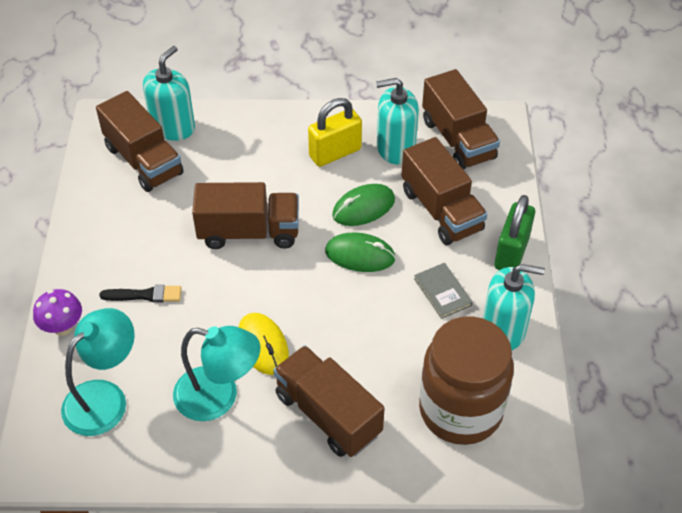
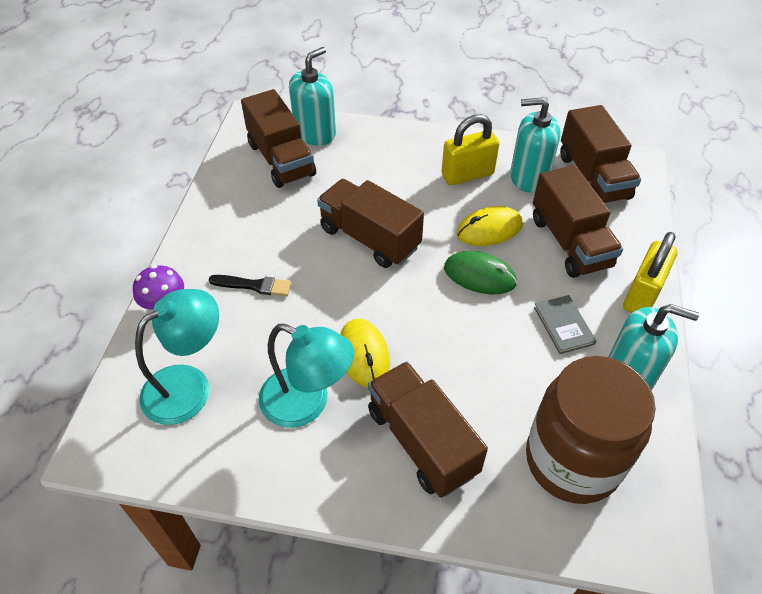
camera: 10 degrees right, 0 degrees up
brown truck [192,182,299,249] -> brown truck turned 150 degrees counterclockwise [317,179,424,268]
green mouse [332,184,395,226] -> yellow mouse [456,206,523,246]
green padlock [494,195,535,270] -> yellow padlock [623,232,678,313]

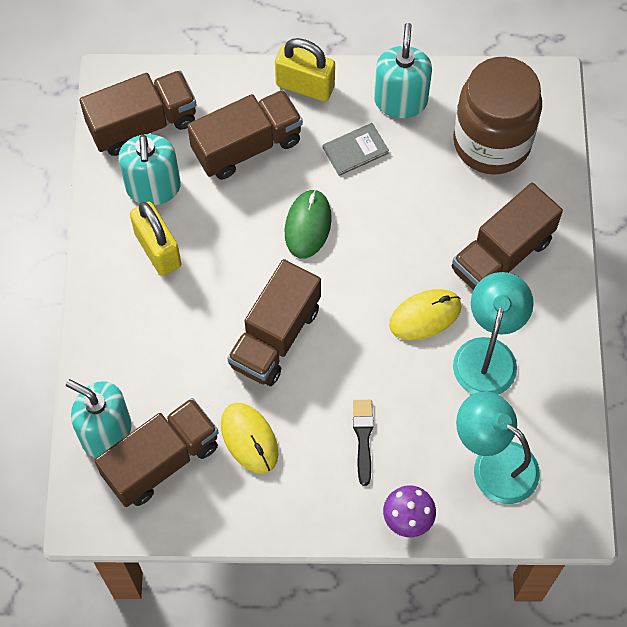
camera: 100 degrees left, 15 degrees up
yellow mouse [456,206,523,246] -> yellow mouse moved to [221,403,278,474]

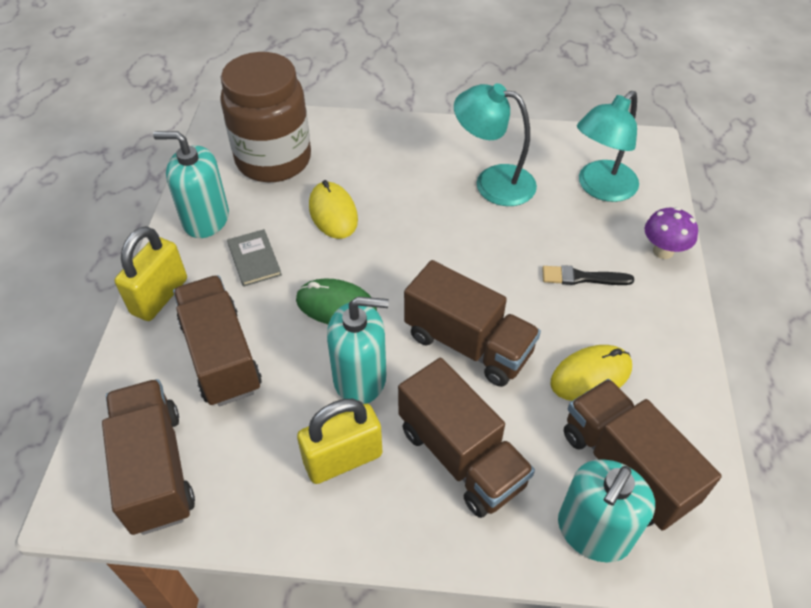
camera: 85 degrees left, 15 degrees down
turquoise soap dispenser [118,134,181,205] -> turquoise soap dispenser moved to [327,296,389,404]
yellow mouse [389,289,462,340] -> yellow mouse moved to [309,180,358,239]
brown truck [452,183,563,290] -> brown truck moved to [398,358,535,518]

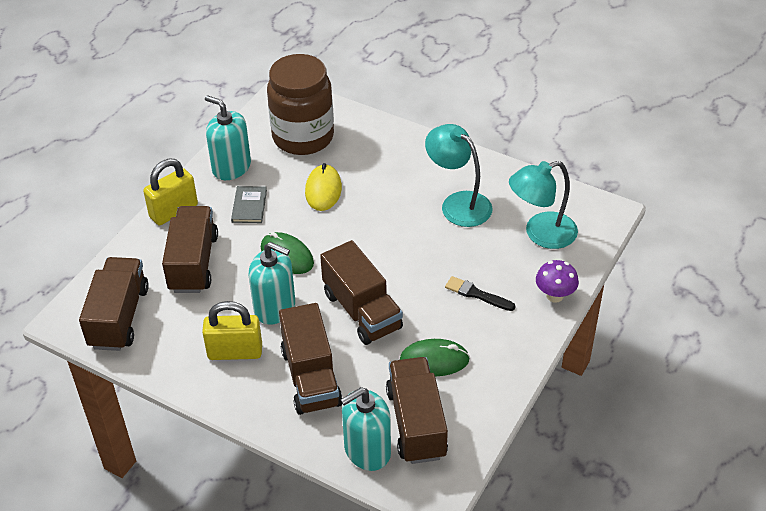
camera: 25 degrees right, 5 degrees down
yellow mouse [551,345,632,401] -> green mouse [400,339,470,377]

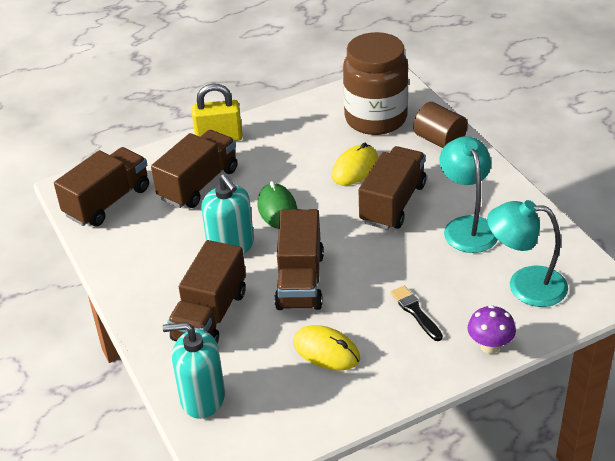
camera: 35 degrees right, 5 degrees down
yellow padlock [202,301,262,360] -> none
turquoise soap dispenser [205,95,251,180] -> none
grey book [231,186,267,223] -> none
brown truck [386,357,448,464] -> brown truck moved to [359,146,426,230]
green mouse [400,339,470,377] -> yellow mouse [293,325,360,371]
none -> brown cylinder [413,102,468,148]

